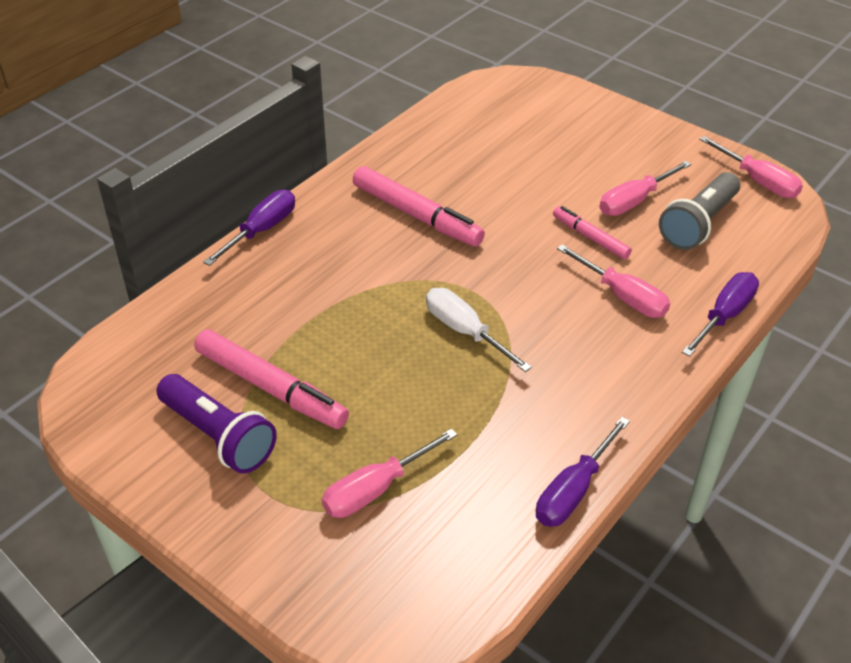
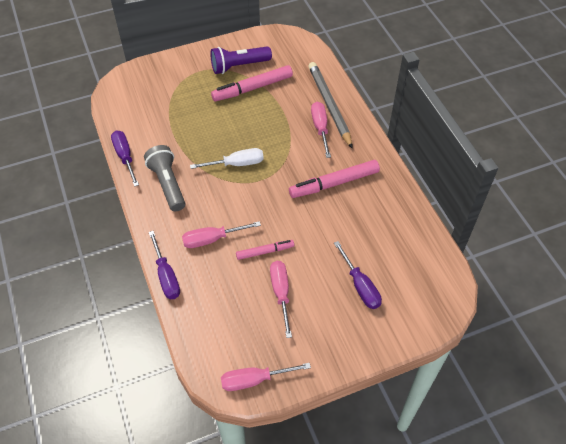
camera: 120 degrees right, 10 degrees up
purple screwdriver [203,190,295,266] -> purple screwdriver moved to [334,241,382,309]
pink screwdriver [322,428,458,518] -> pink screwdriver moved to [311,102,331,158]
grey flashlight [659,172,740,250] -> grey flashlight moved to [144,145,185,211]
none -> grey pencil [308,62,353,149]

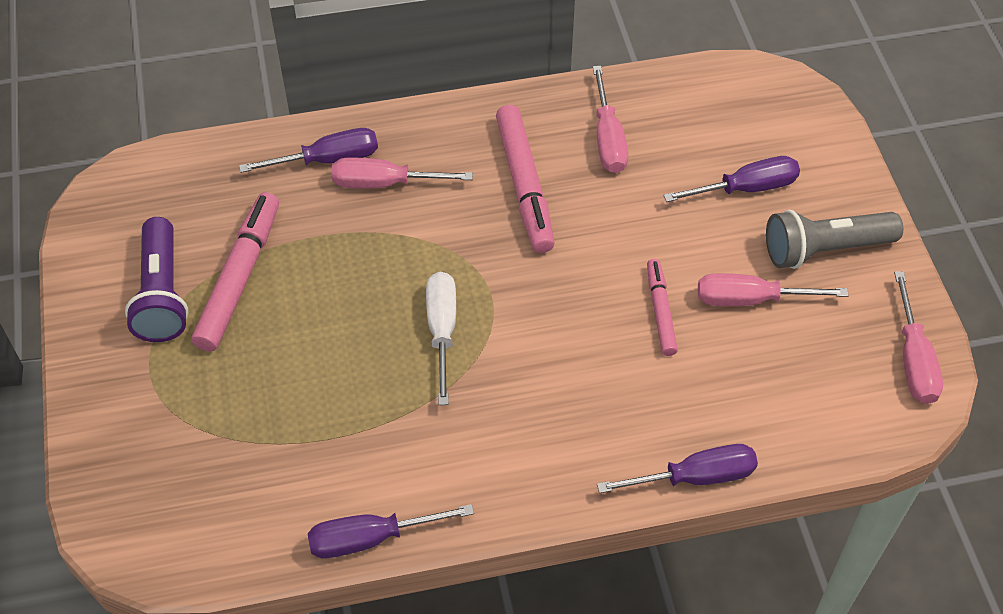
camera: 80 degrees left, 0 degrees up
grey flashlight [144,145,185,211] -> grey flashlight moved to [766,210,903,269]
pink screwdriver [182,221,261,248] -> pink screwdriver moved to [593,66,628,173]
pink marker [211,65,293,101] -> pink marker turned 150 degrees counterclockwise [192,192,279,352]
grey pencil [308,62,353,149] -> purple screwdriver [239,128,378,173]

